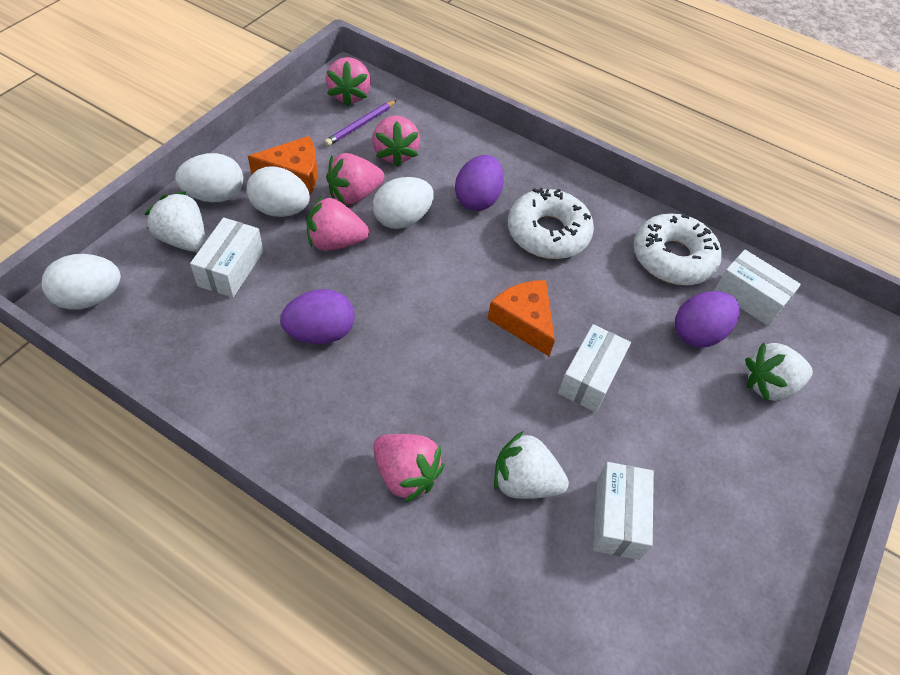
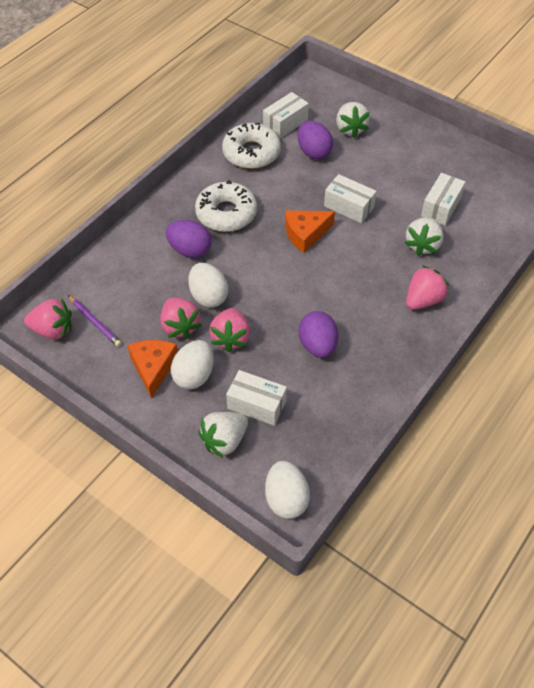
camera: 80 degrees left, 0 degrees up
white egg [175,153,243,202] -> none
pink strawberry [372,116,420,167] -> none
white box [593,462,654,560] -> white box turned 75 degrees counterclockwise [421,173,466,225]

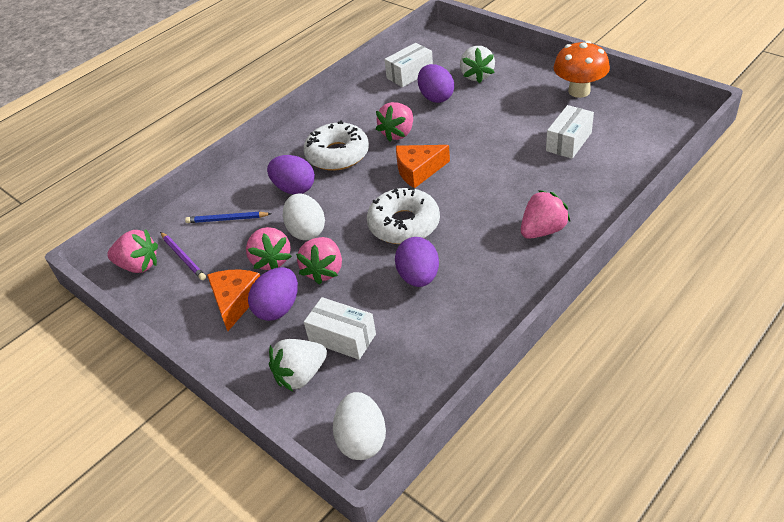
camera: 10 degrees right, 10 degrees down
white egg [171,340,214,390] -> purple egg [248,267,298,321]
white donut [222,123,281,169] -> white donut moved to [367,187,440,244]
white box [324,174,377,223] -> none
white strawberry [405,217,444,256] -> none
none -> blue pencil [185,212,272,223]
none -> pink strawberry [376,102,413,142]
none -> orange mushroom [553,41,610,98]

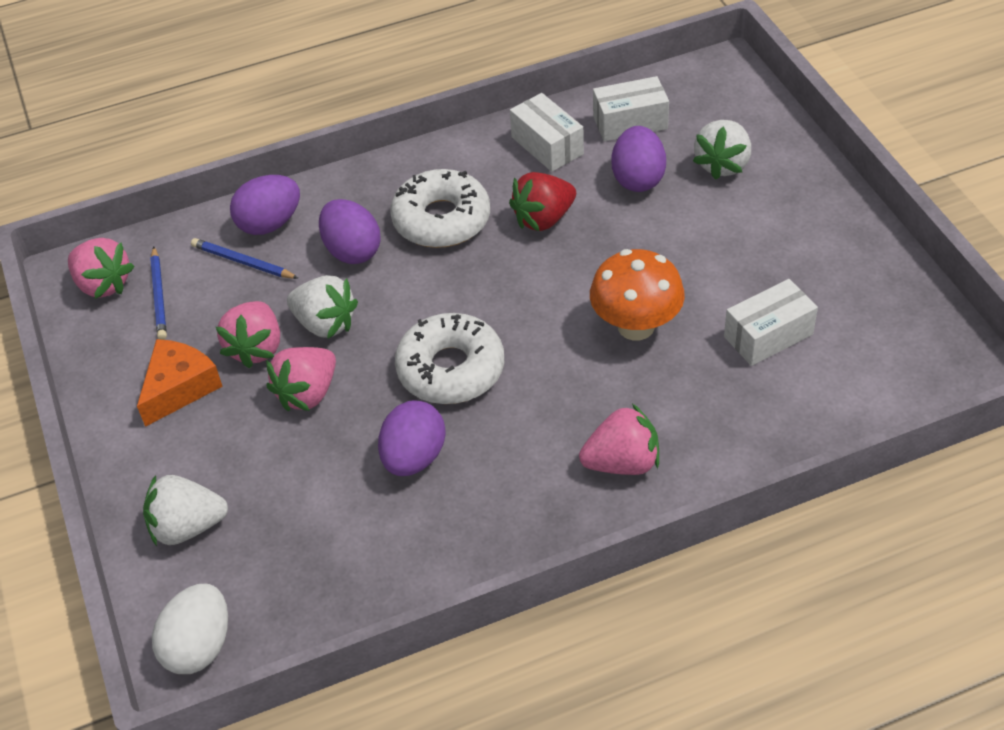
camera: 25 degrees right, 5 degrees up
purple pencil [160,232,206,280] -> blue pencil [150,247,167,340]
purple egg [248,267,298,321] -> purple egg moved to [230,175,300,235]
white egg [283,194,325,240] -> white strawberry [287,275,358,339]
white box [304,297,376,360] -> white box moved to [510,93,584,172]
pink strawberry [376,102,413,142] -> red strawberry [509,172,576,232]
orange cheese [396,145,450,189] -> none
orange mushroom [553,41,610,98] -> orange mushroom moved to [590,249,685,341]

